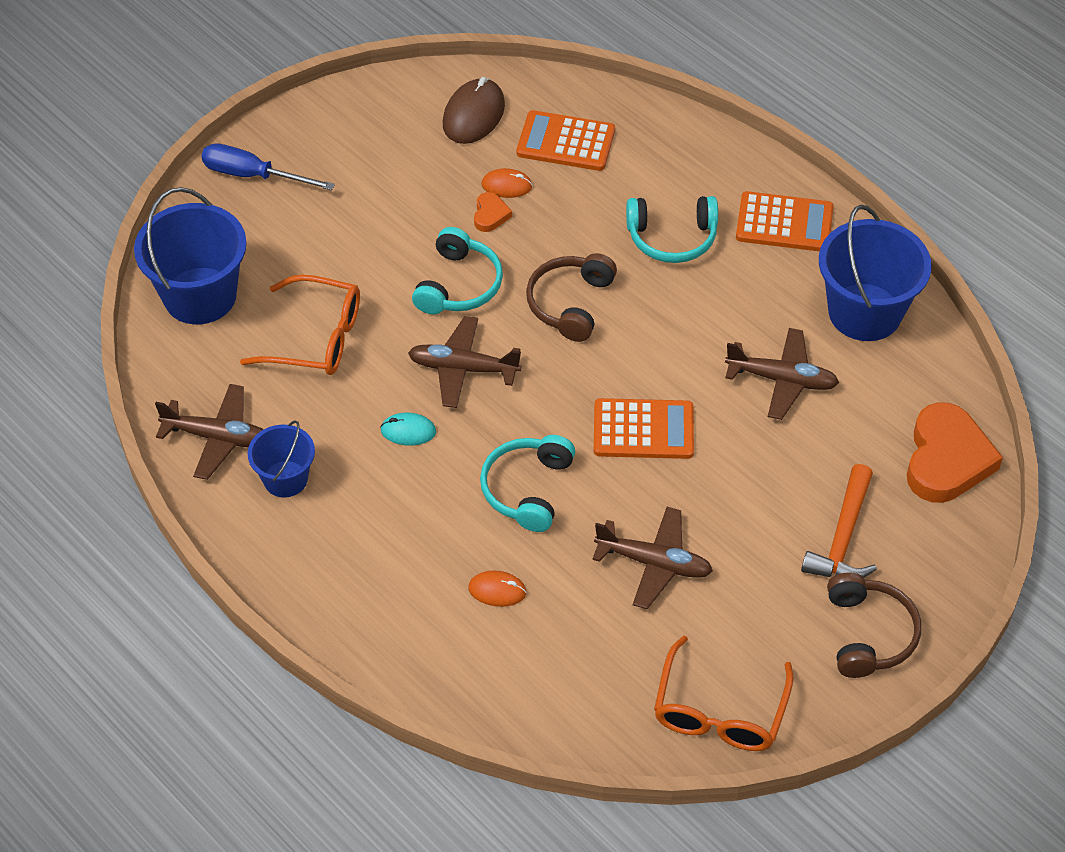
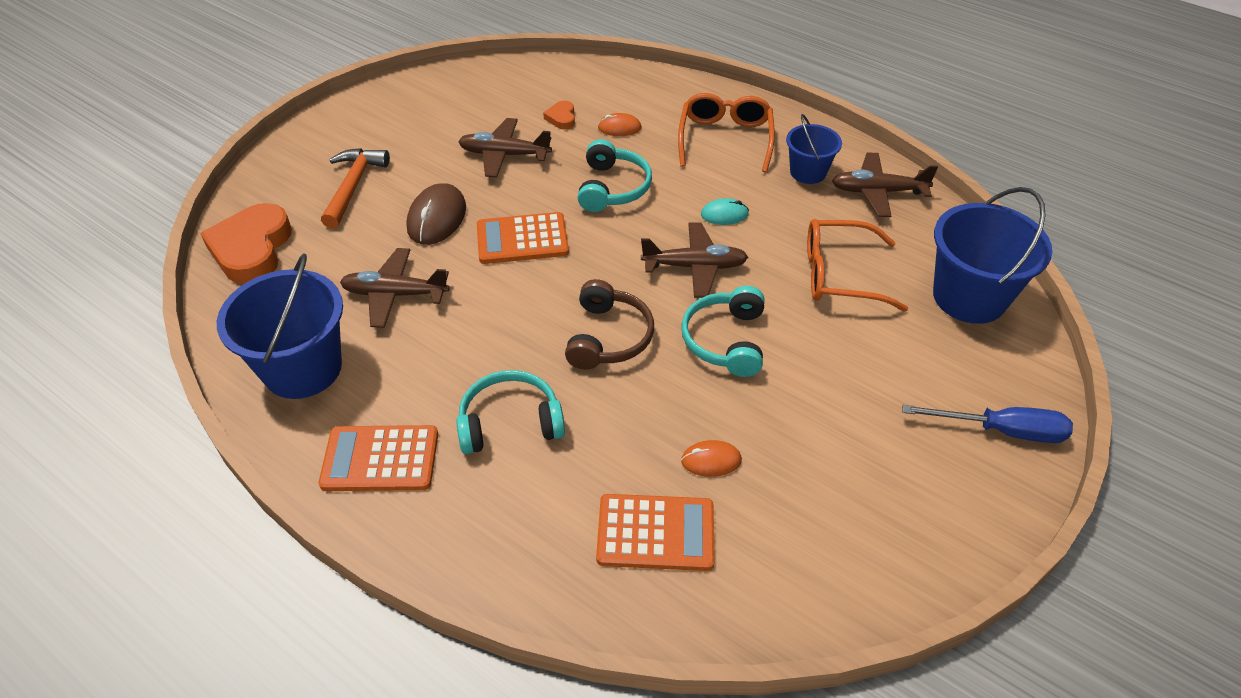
camera: 170 degrees right, 5 degrees down
brown mouse [443,77,505,144] -> brown mouse moved to [407,183,466,245]
orange heart [474,192,512,232] -> orange heart moved to [543,101,575,129]
orange glasses [654,635,793,751] -> orange glasses moved to [678,93,775,173]
brown headphones [827,572,921,678] -> none

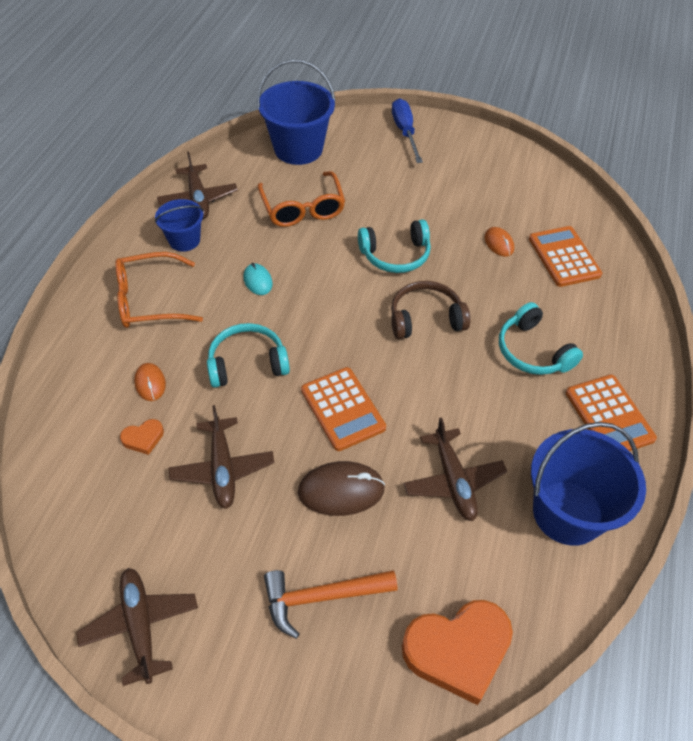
camera: 110 degrees left, 5 degrees up
brown plane [641,222,748,298] -> brown plane moved to [76,568,198,686]

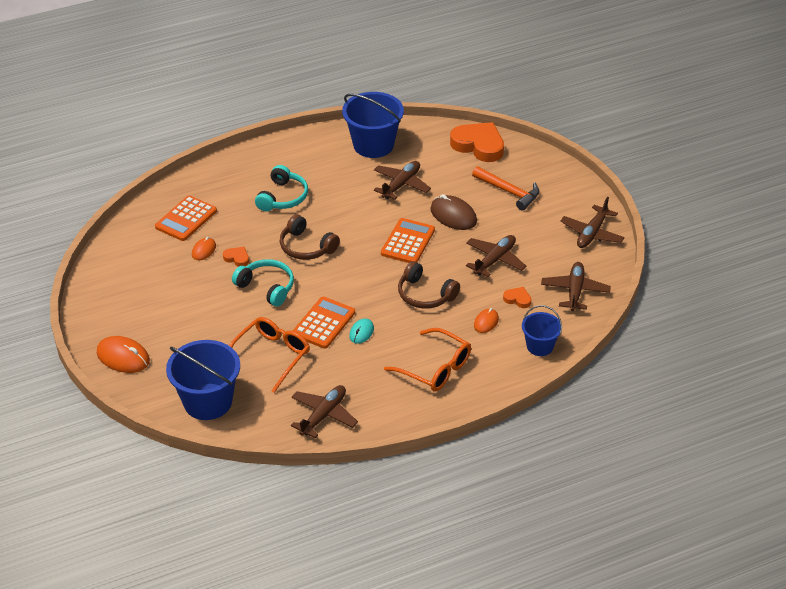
camera: 130 degrees left, 10 degrees down
blue bucket [155,199,204,252] -> blue bucket moved to [522,305,562,356]
turquoise headphones [207,323,290,388] -> brown headphones [398,261,460,309]
blue screwdriver [392,98,423,163] -> orange mouse [97,336,150,373]
orange calculator [566,375,657,451] -> orange calculator moved to [293,297,355,349]
none -> orange heart [223,247,249,267]
none -> brown plane [541,262,611,311]

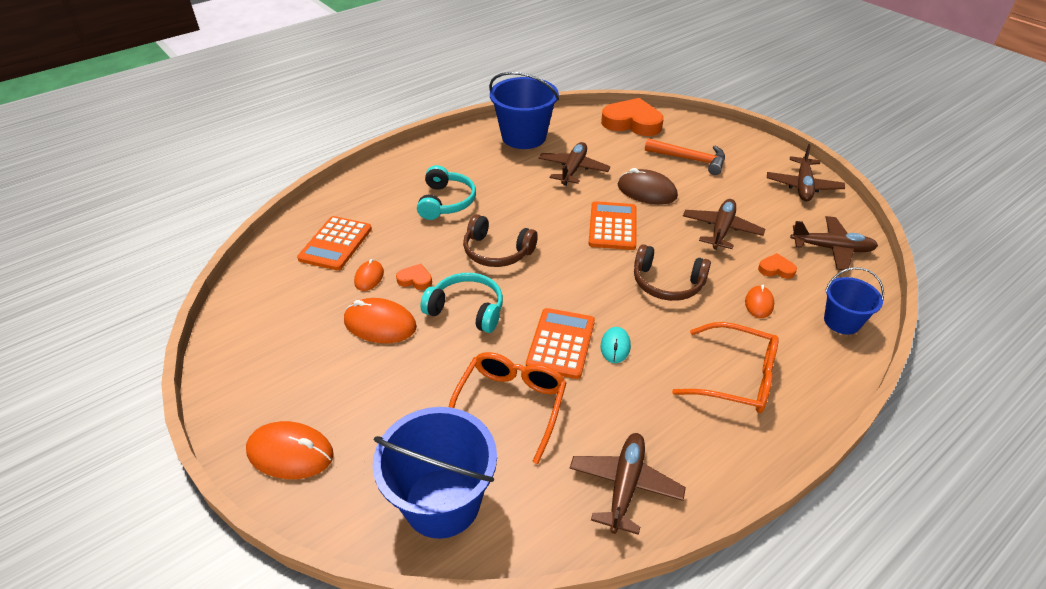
camera: 15 degrees left, 0 degrees up
brown plane [541,262,611,311] -> brown plane turned 105 degrees clockwise [790,216,878,270]
none -> orange mouse [344,298,417,343]

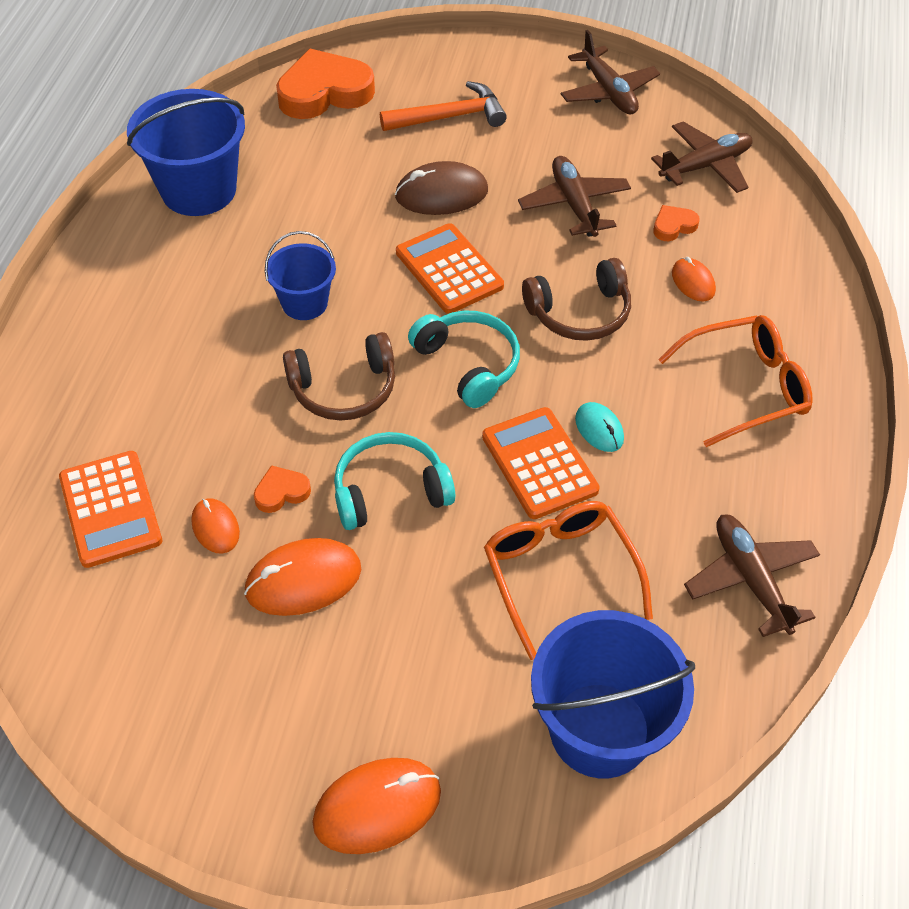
camera: 40 degrees left, 10 degrees up
turquoise headphones [417,165,476,220] -> turquoise headphones moved to [408,311,520,408]
brown plane [539,142,610,186] -> none
blue bucket [824,267,884,335] -> blue bucket moved to [265,231,336,320]

